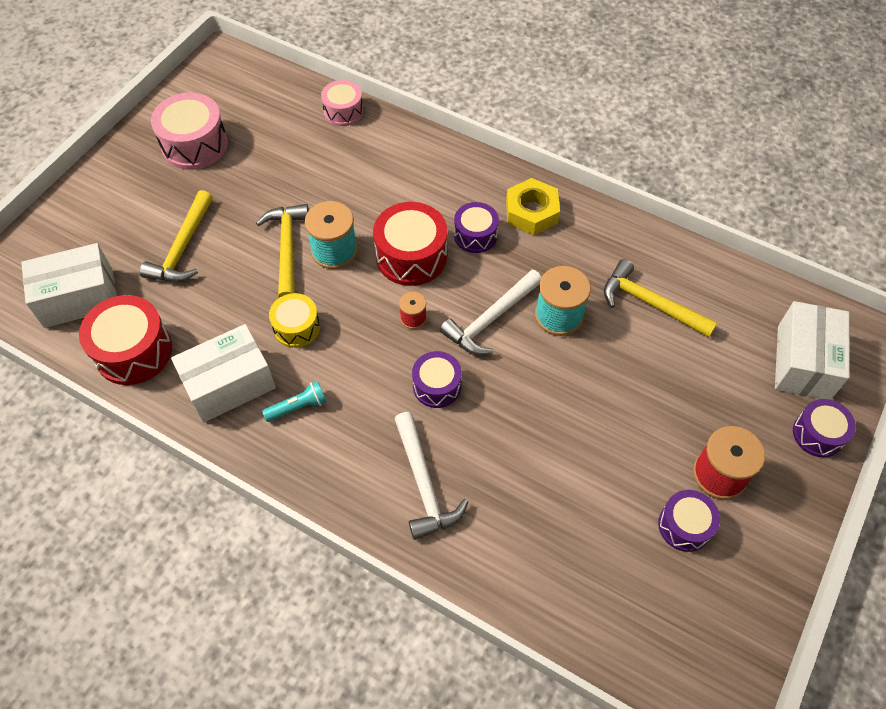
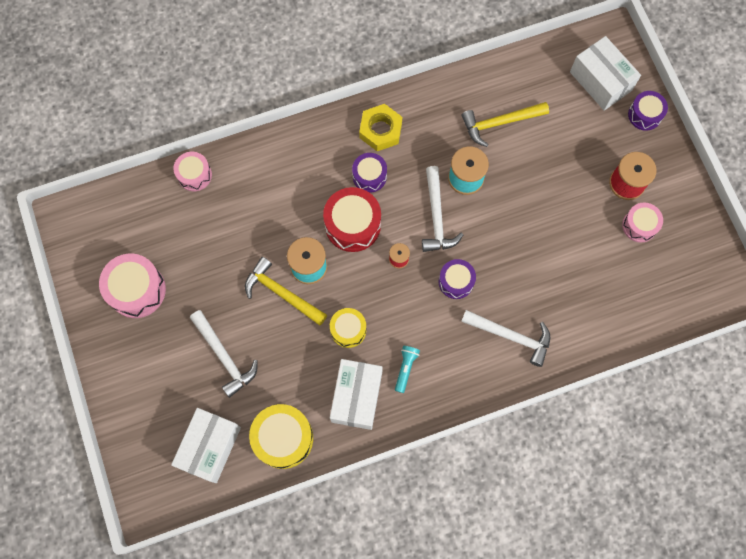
camera: 50 degrees left, 15 degrees up
red drum [79,295,172,385] -> yellow drum [249,404,313,469]
yellow hammer [140,190,213,282] -> white hammer [190,310,258,398]
purple drum [658,490,720,552] -> pink drum [622,203,663,242]

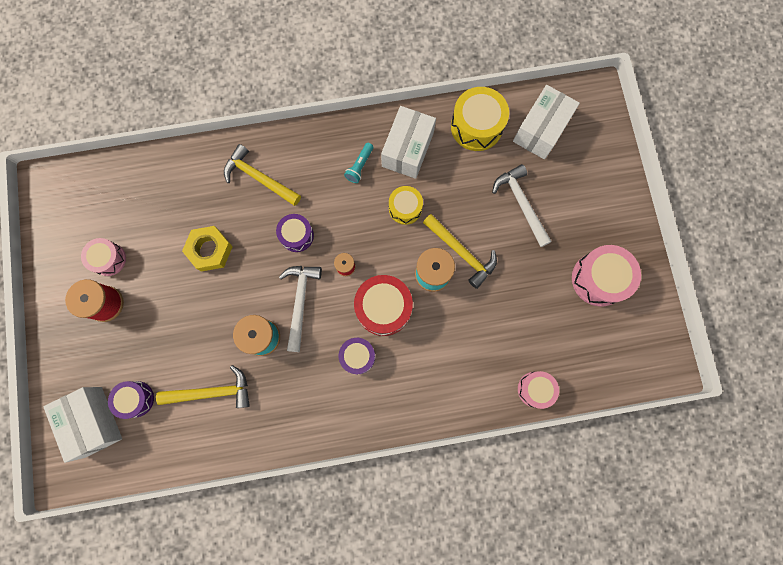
camera: 170 degrees left, 5 degrees up
yellow nut [359,104,402,151] -> yellow nut moved to [182,226,233,272]
white hammer [461,310,550,367] -> yellow hammer [224,144,301,206]
purple drum [628,91,668,131] -> purple drum moved to [108,381,154,419]

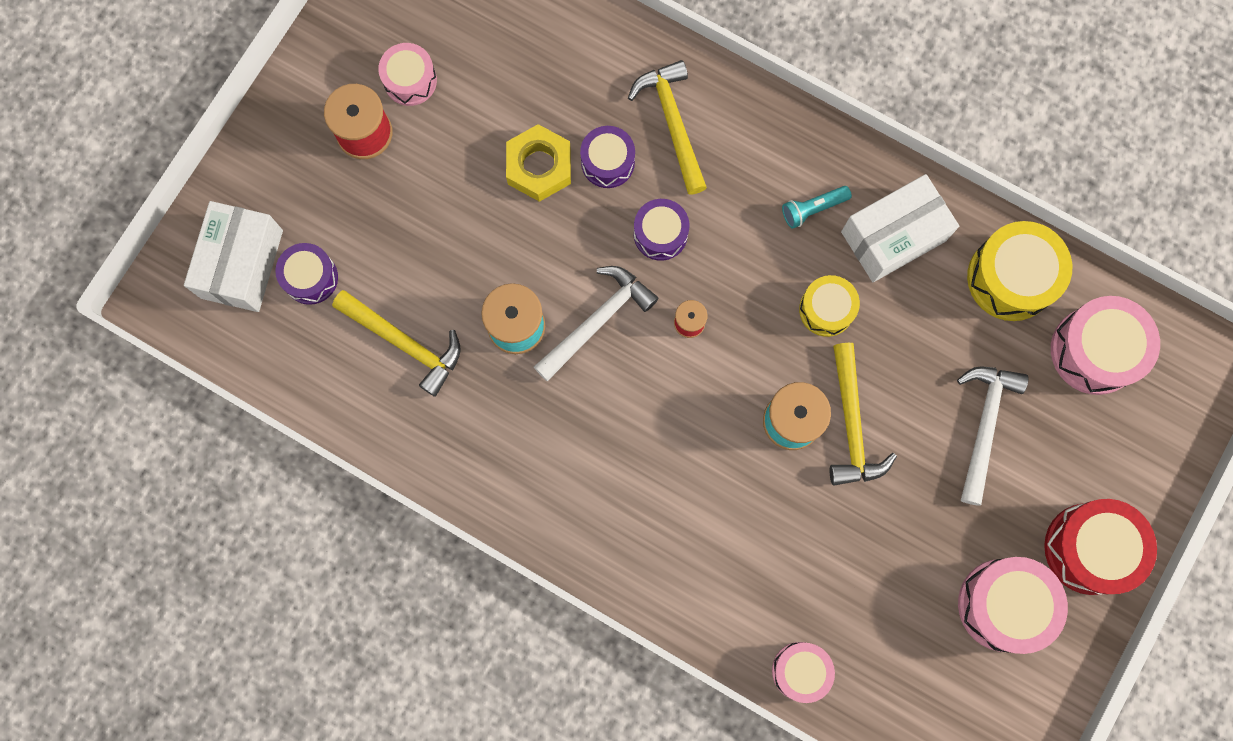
camera: 40 degrees right, 0 degrees up
purple drum [339,338,375,374] -> purple drum moved to [580,126,635,188]
red drum [354,275,413,336] -> red drum moved to [1044,499,1157,595]
white box [513,85,580,159] -> pink drum [1051,296,1160,395]

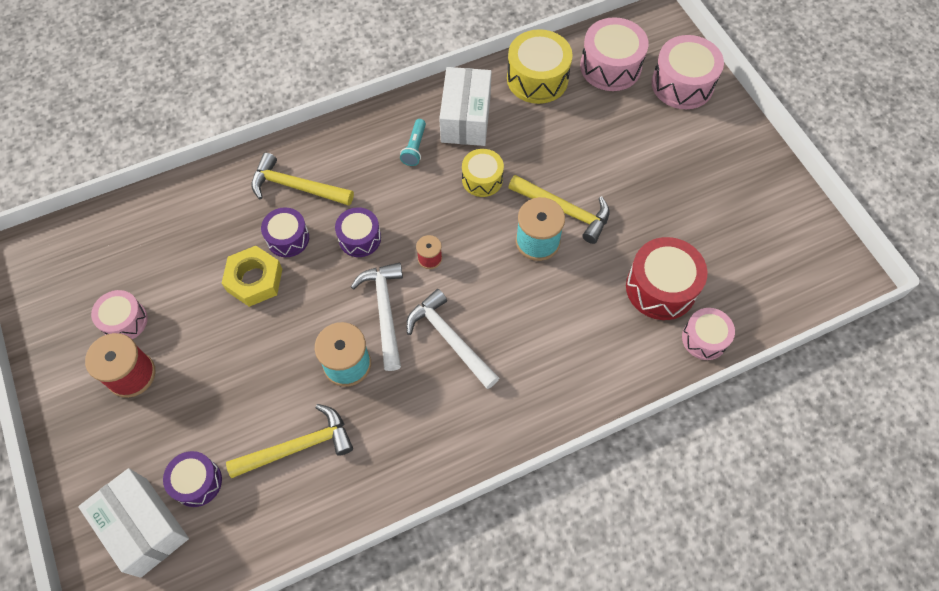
camera: 55 degrees left, 15 degrees down
white hammer [957,366,1028,506] -> white hammer moved to [406,289,499,389]
pink drum [958,557,1068,654] -> pink drum moved to [652,35,724,109]
red drum [1044,499,1157,595] -> red drum moved to [626,237,708,320]

